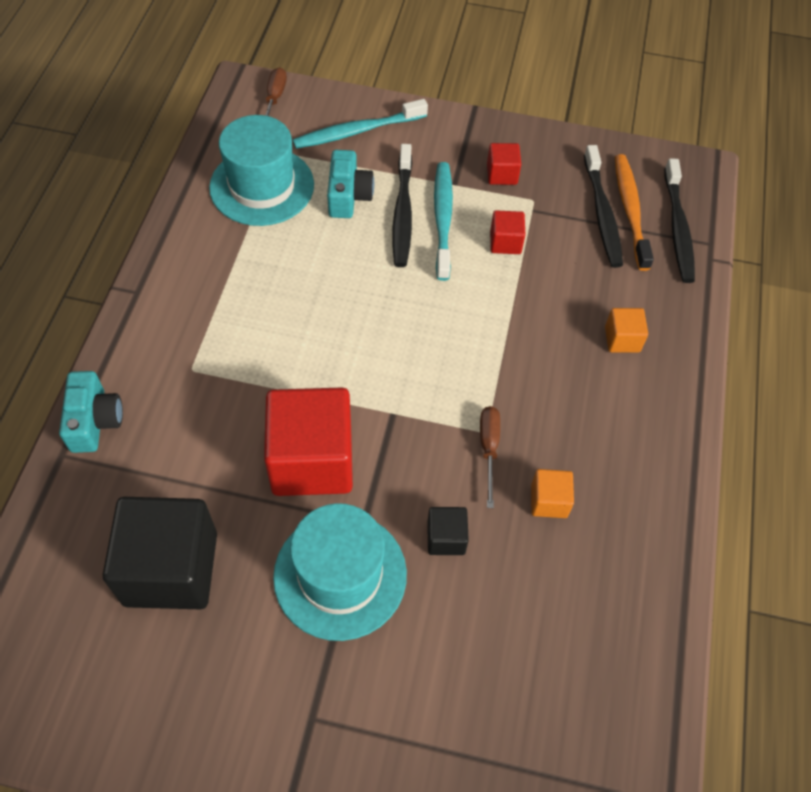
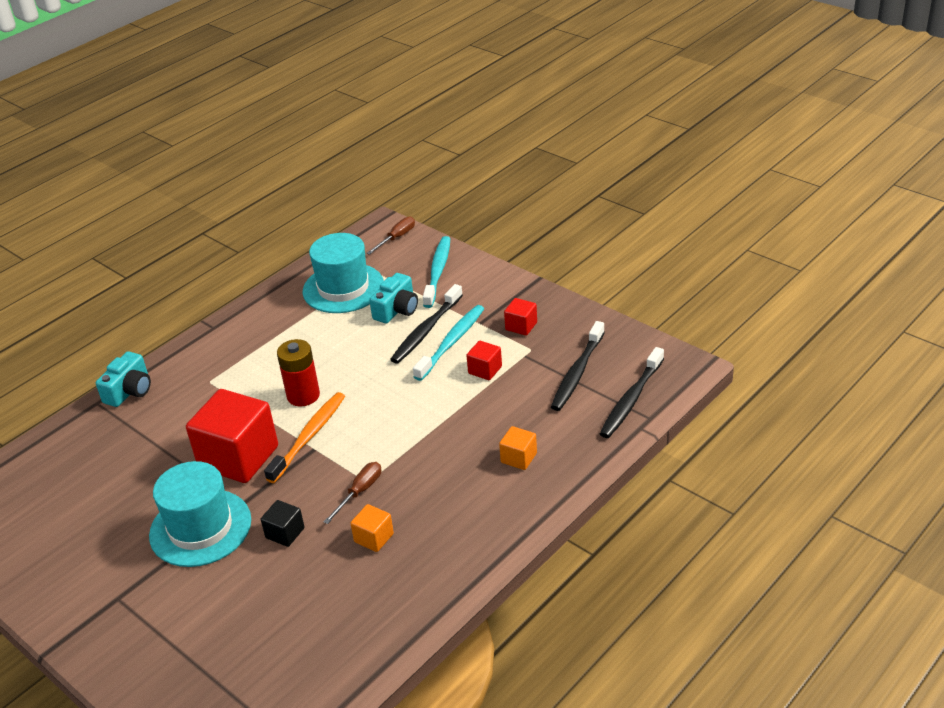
camera: 35 degrees right, 20 degrees down
black cube [103,497,217,609] -> none
turquoise toothbrush [293,99,428,149] -> turquoise toothbrush turned 90 degrees clockwise [423,236,450,308]
orange toothbrush [615,154,654,271] -> orange toothbrush moved to [264,392,345,483]
none -> red battery [277,339,320,407]

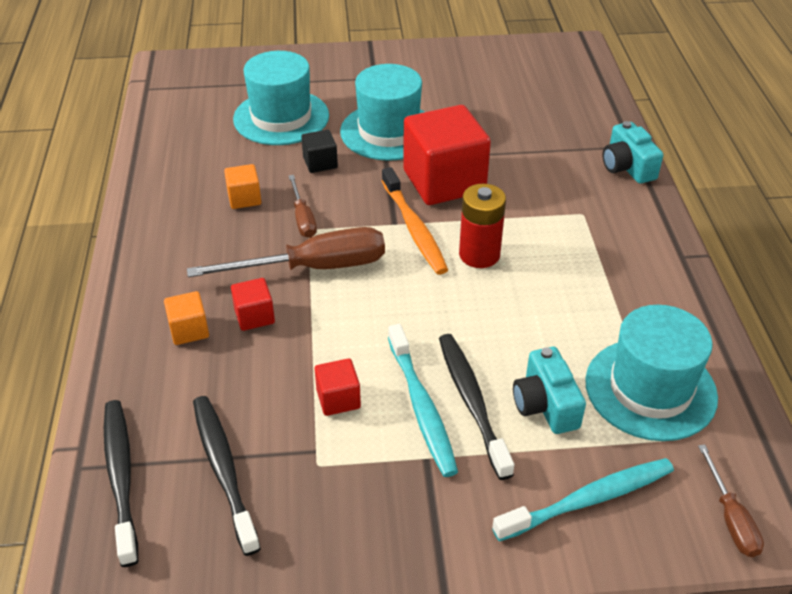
camera: 130 degrees right, 5 degrees up
turquoise toothbrush [423,236,450,308] -> turquoise toothbrush turned 75 degrees counterclockwise [492,458,674,541]
red cube [504,298,537,336] -> red cube moved to [231,278,275,331]
none -> brown screwdriver [187,227,385,277]
none -> turquoise hat [233,51,329,145]

